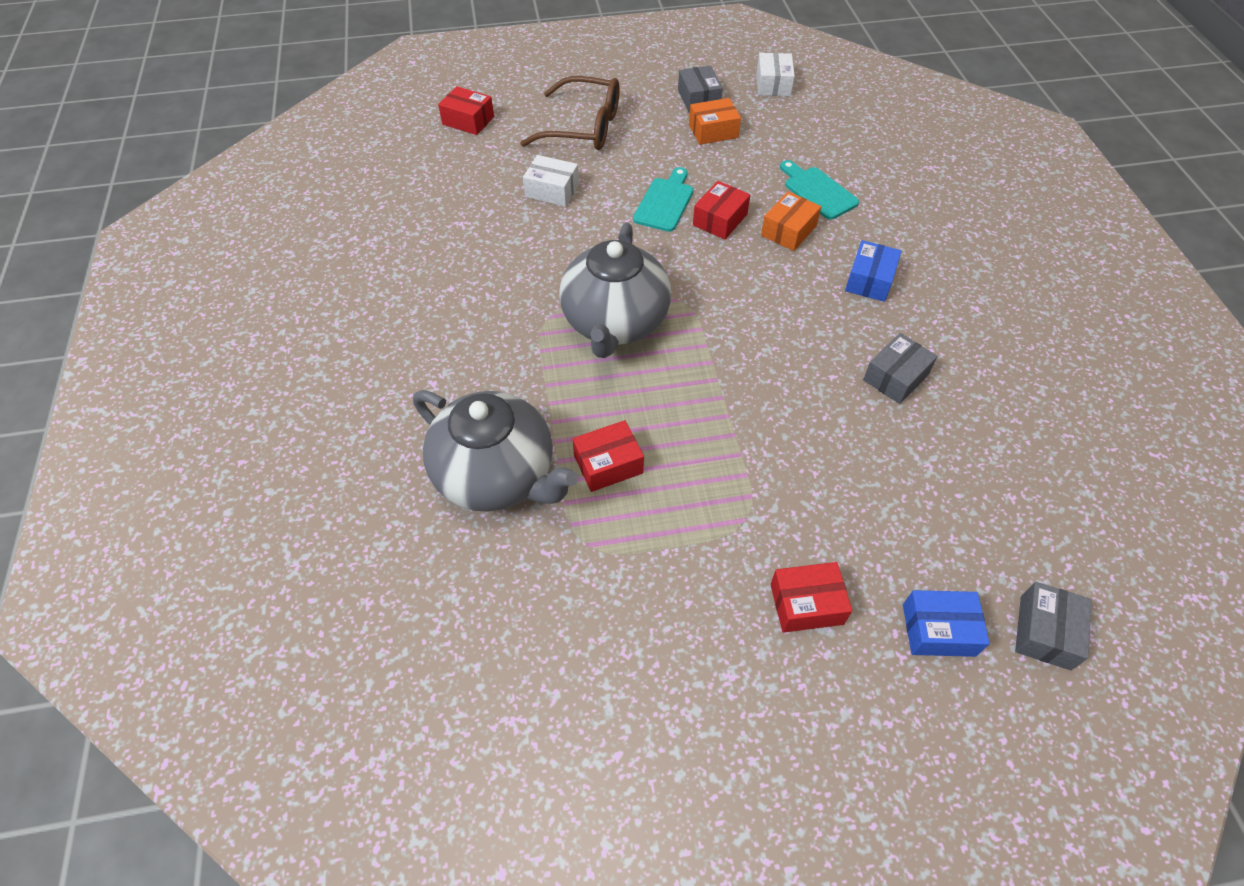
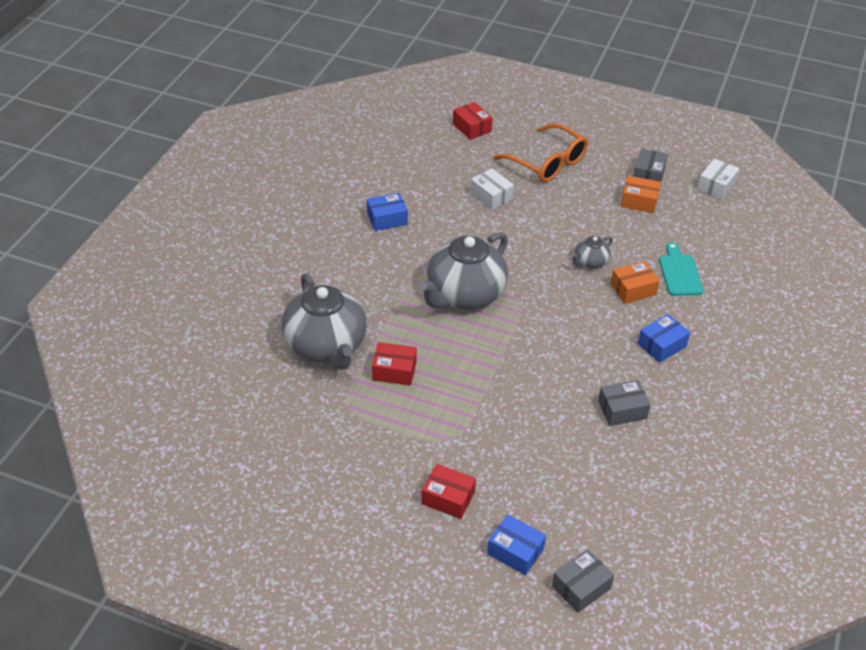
camera: 30 degrees right, 10 degrees down
brown glasses [520,76,620,150] -> orange glasses [494,123,588,182]
turquoise cutting board [633,167,693,232] -> none
red box [693,181,750,240] -> grey teapot [571,236,613,268]
none -> blue box [367,193,408,231]

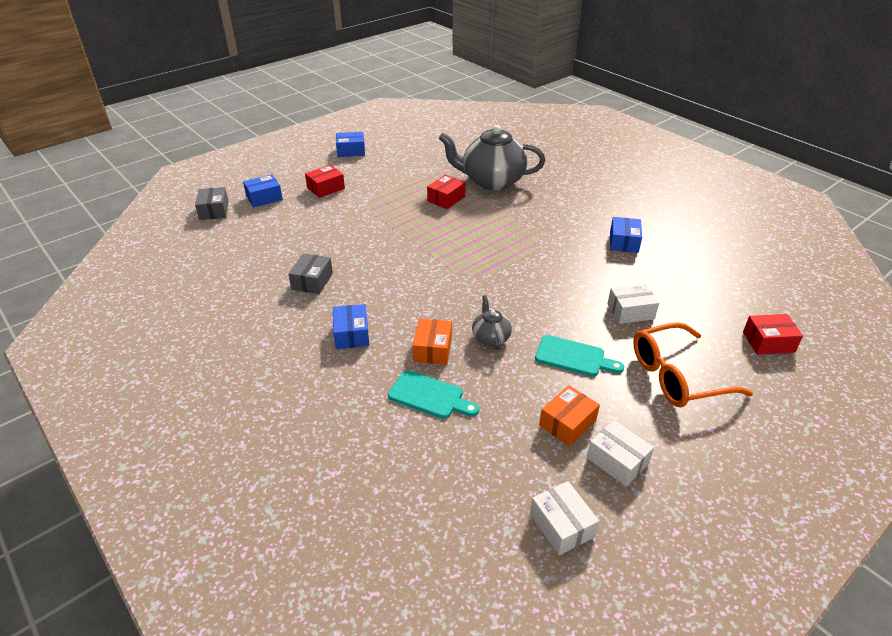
camera: 120 degrees right, 5 degrees down
grey teapot [419,232,508,309] -> none
grey box [633,148,668,182] -> white box [587,420,654,486]
none -> blue box [336,132,365,157]
none -> turquoise cutting board [535,335,624,377]

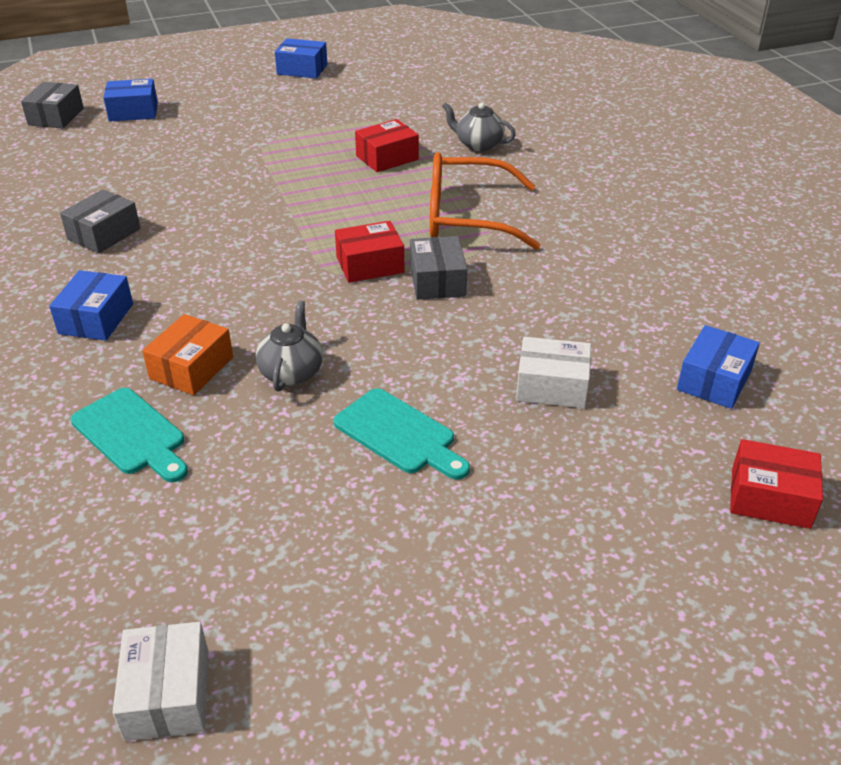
camera: 20 degrees right, 0 degrees up
red box [305,165,345,198] -> red box moved to [335,221,404,283]
grey teapot [439,125,545,190] -> grey teapot [442,103,516,151], size x0.46
orange box [539,385,600,446] -> none
white box [587,420,654,486] -> none
blue box [610,217,642,253] -> blue box moved to [677,325,760,409]
orange glasses [633,322,753,407] -> orange glasses moved to [430,152,541,250]
none -> grey box [410,236,467,300]

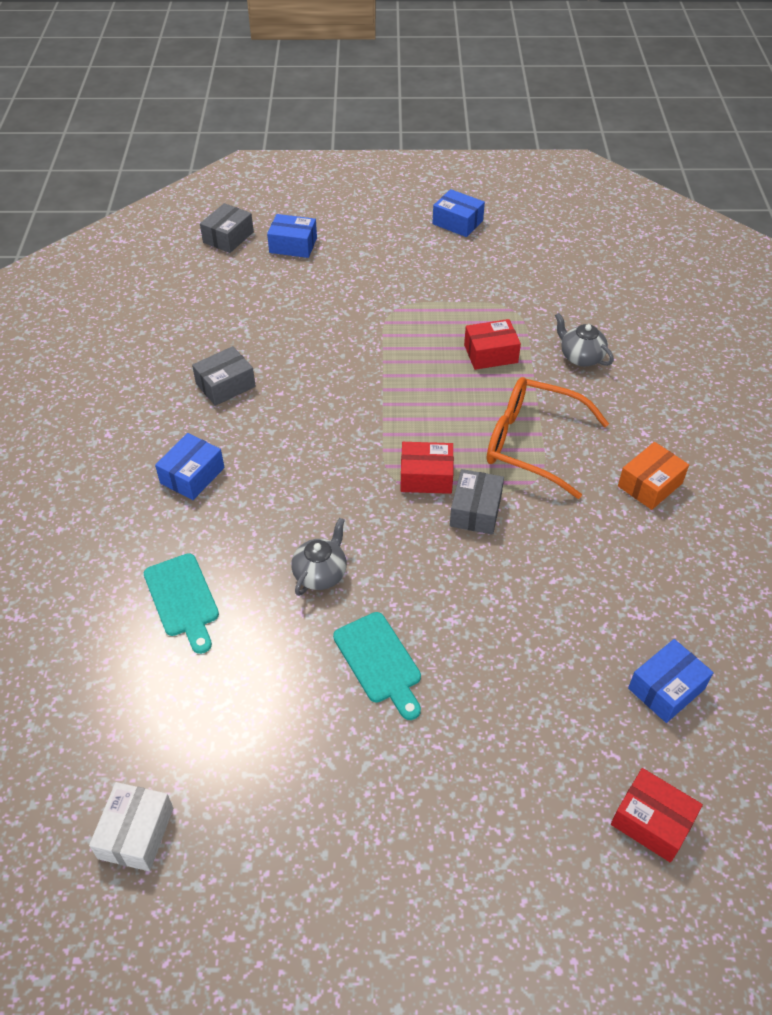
camera: 20 degrees right, 10 degrees up
orange box [142,314,233,395] -> orange box moved to [618,442,689,510]
white box [516,337,591,408] -> none

